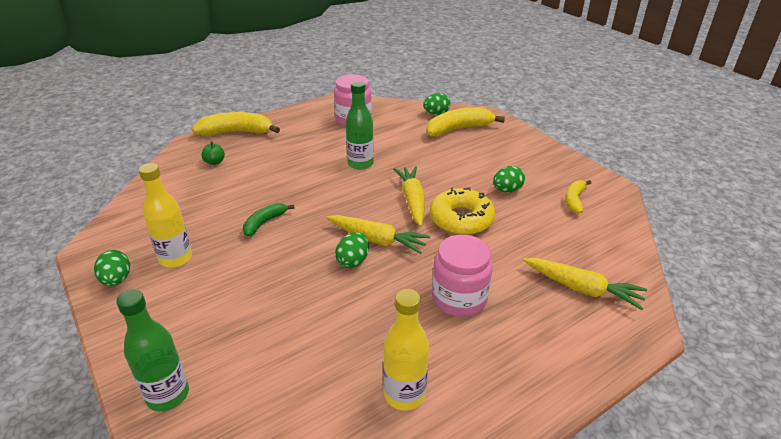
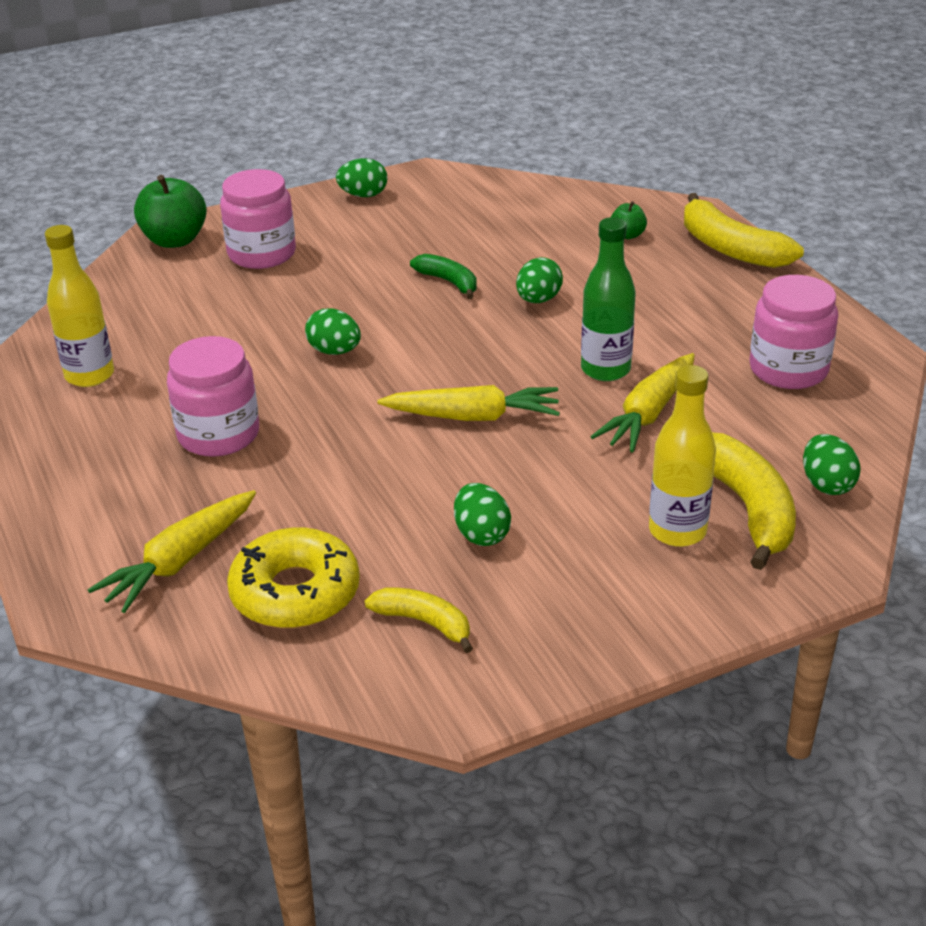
camera: 100 degrees right, 0 degrees up
green bottle [116,289,189,411] -> green apple [134,175,207,248]
yellow bottle [139,163,192,268] -> yellow bottle moved to [649,365,716,547]
yellow banana [192,112,280,136] -> yellow banana turned 135 degrees clockwise [684,193,804,268]
yellow carrot [326,215,430,254] -> yellow carrot moved to [590,353,695,452]
yellow donut [430,187,495,235] -> yellow donut moved to [227,527,360,629]
none -> pink jar [220,169,296,269]
none -> green egg [516,257,563,303]

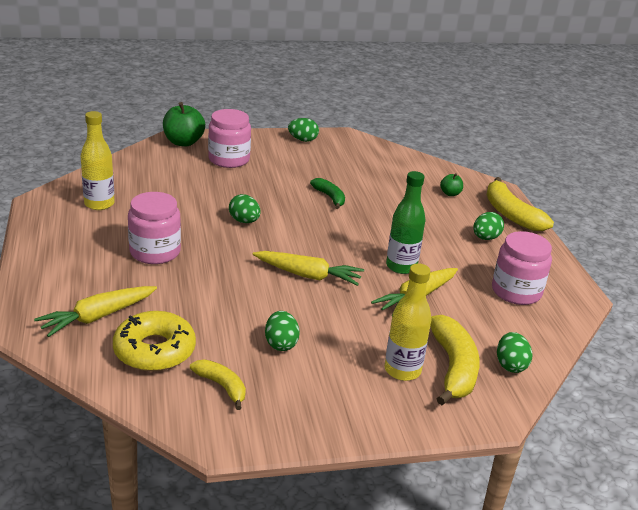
camera: 10 degrees right, 5 degrees down
green egg [516,257,563,303] -> green egg moved to [473,212,504,240]

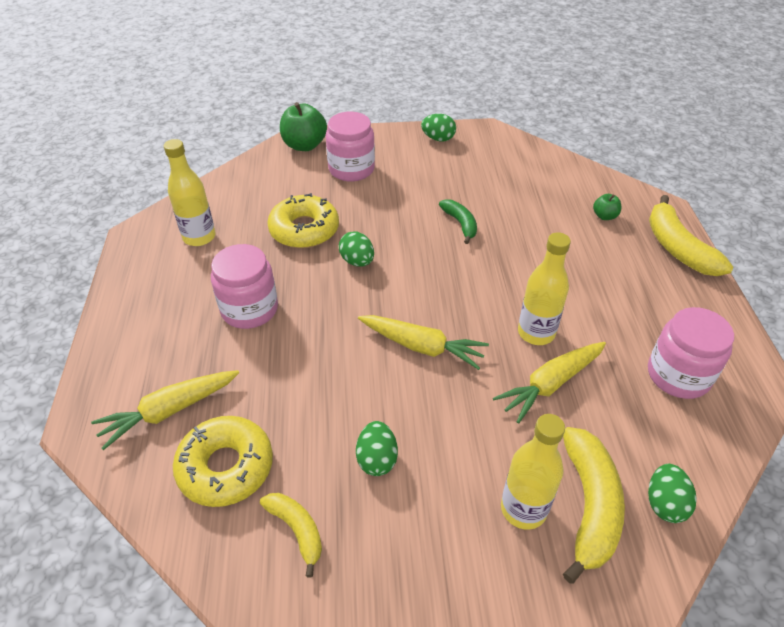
camera: 10 degrees right, 15 degrees up
green bottle [386,171,425,274] -> yellow bottle [518,232,571,345]
green egg [473,212,504,240] -> none
none -> yellow donut [267,193,339,248]

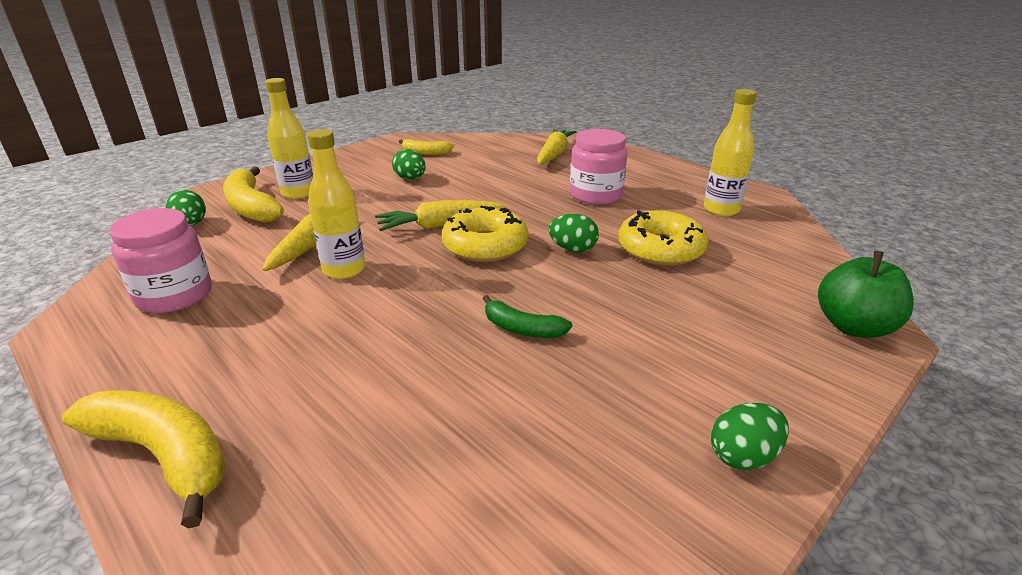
camera: 140 degrees right, 15 degrees down
yellow donut [173,416,273,507] -> yellow donut moved to [442,206,528,262]
pink jar [326,112,375,182] -> none
green apple [593,194,621,220] -> none

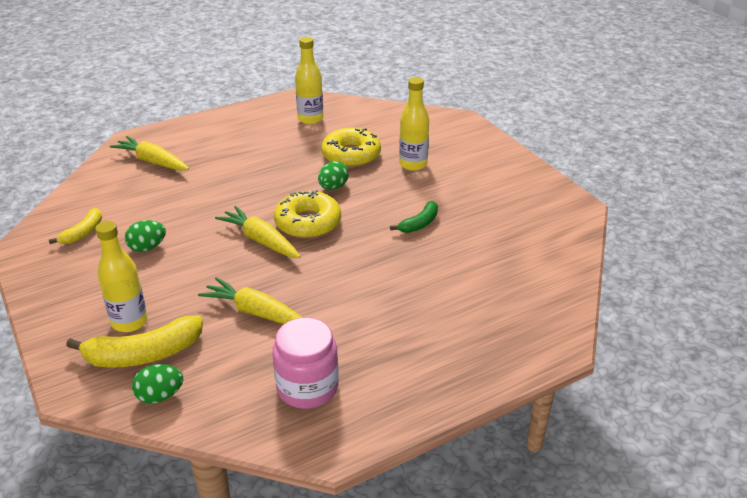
camera: 75 degrees left, 5 degrees up
yellow banana [62,390,226,529] -> none
yellow bottle [307,129,365,279] -> yellow bottle moved to [399,77,429,171]
yellow carrot [375,200,506,231] -> yellow carrot turned 135 degrees clockwise [215,206,301,258]
pink jar [570,129,628,205] -> none
green egg [711,403,789,470] -> none
green apple [818,251,914,338] -> none

